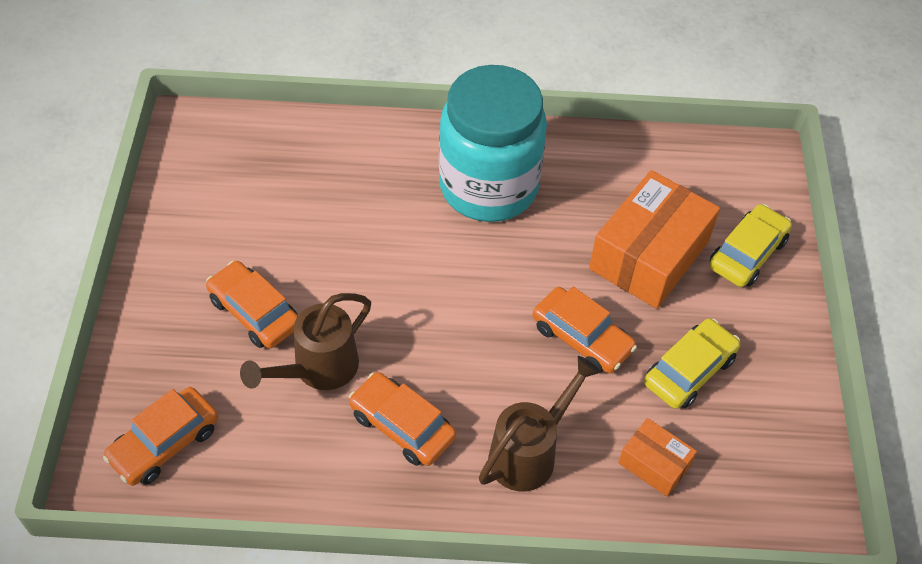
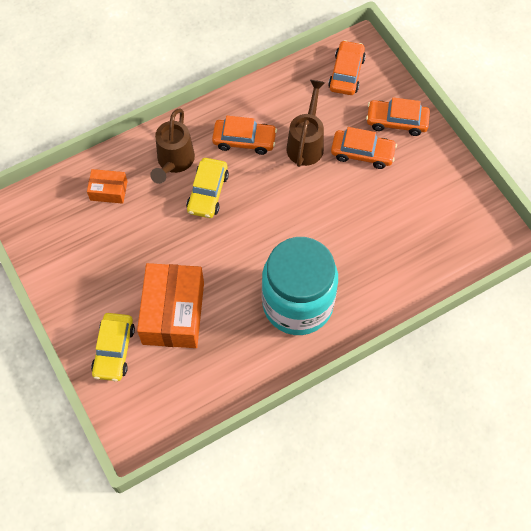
camera: 150 degrees right, 10 degrees up
orange car [533,287,637,373] -> orange car moved to [366,97,430,136]
yellow car [644,318,740,409] -> yellow car moved to [186,158,229,218]

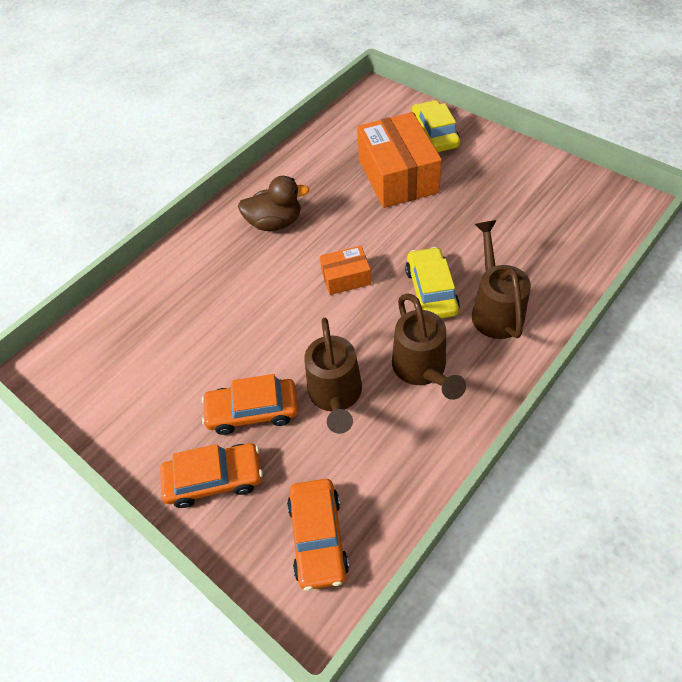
camera: 165 degrees right, 10 degrees down
orange box [87,169,127,204] -> orange box moved to [320,246,371,295]
orange car [212,116,277,155] -> brown watering can [392,293,466,400]
turquoise jar [262,237,338,335] -> brown duck [238,176,310,231]

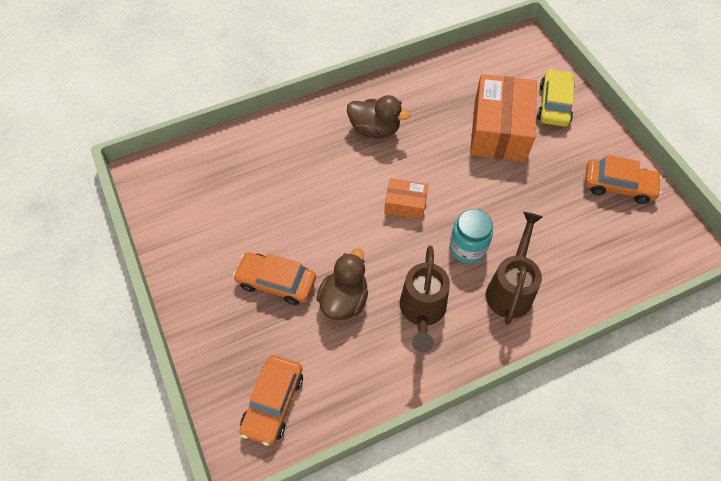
camera: 20 degrees right, 5 degrees up
orange car [160,443,263,508] -> orange car moved to [585,155,662,204]
brown watering can [304,318,362,434] -> brown duck [316,248,368,320]
yellow car [405,247,460,318] -> turquoise jar [450,209,493,263]

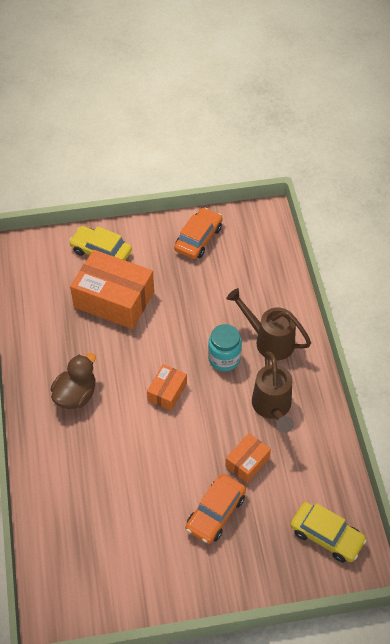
camera: 75 degrees left, 5 degrees down
orange car [239,355,303,446] -> yellow car [290,502,367,563]
brown duck [316,248,368,320] -> orange box [225,433,271,483]
brown watering can [400,246,450,352] -> brown watering can turned 60 degrees clockwise [252,351,294,433]

